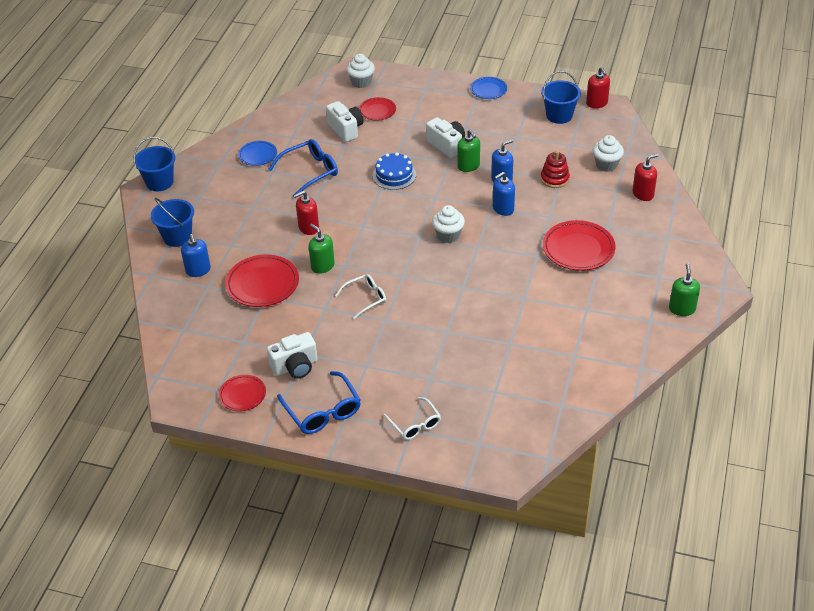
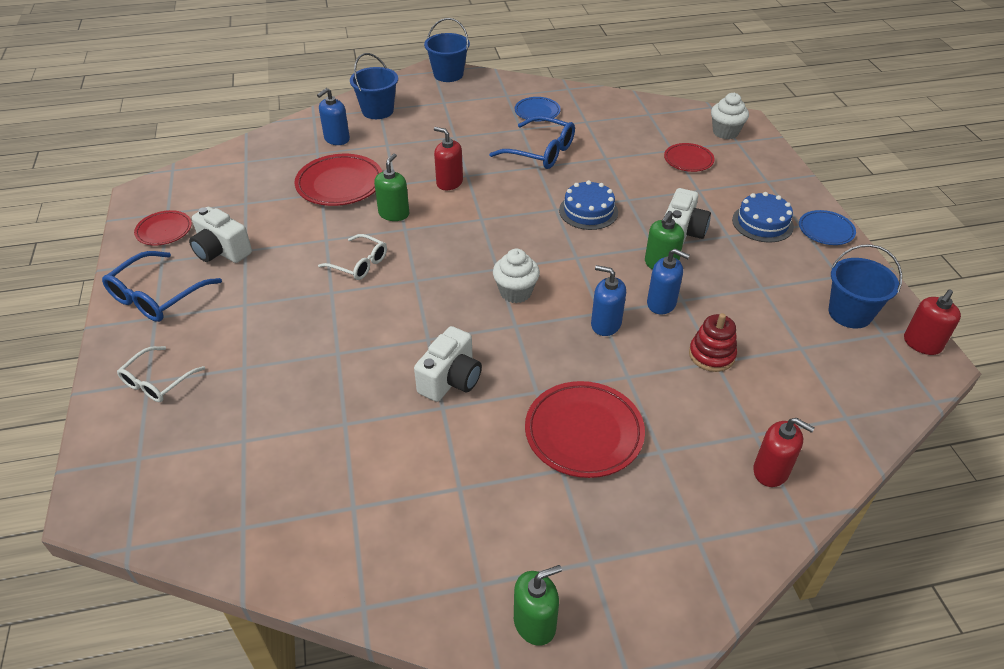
camera: 60 degrees right, 0 degrees up
white camera [326,101,363,142] -> white camera moved to [414,326,482,402]
white cupcake [593,135,624,172] -> none
none -> blue cake [732,192,794,242]

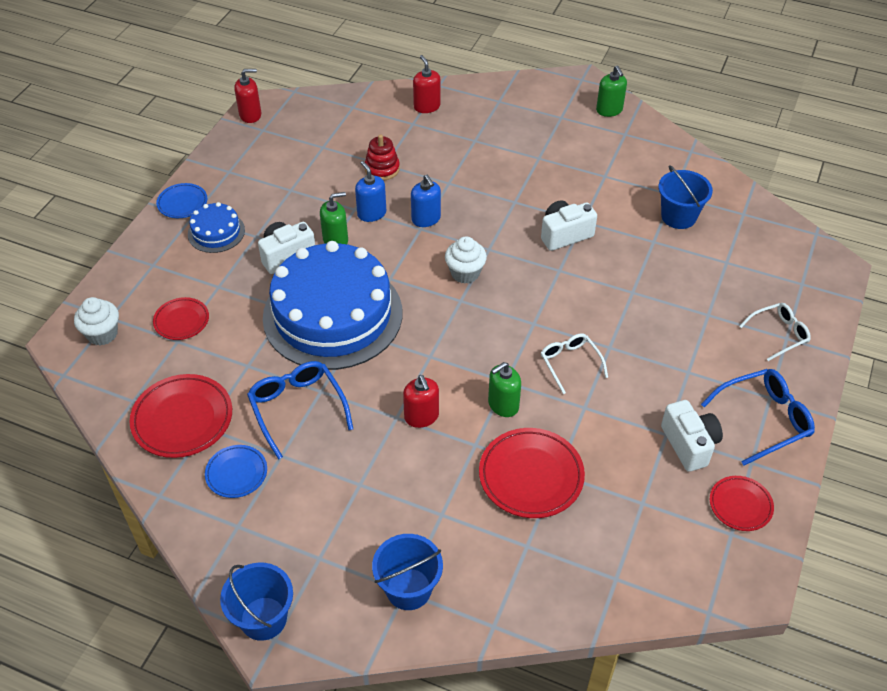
camera: 145 degrees left, 5 degrees up
blue soap dispenser [317,88,350,145] -> none
green soap dispenser [514,565,562,646] -> green soap dispenser turned 120 degrees counterclockwise [596,66,627,117]
red plate [525,381,645,478] -> red plate moved to [129,374,232,458]
blue cake [559,180,618,230] -> blue cake [263,241,402,370], size x2.30
blue bucket [829,244,902,329] -> blue bucket moved to [658,165,713,229]

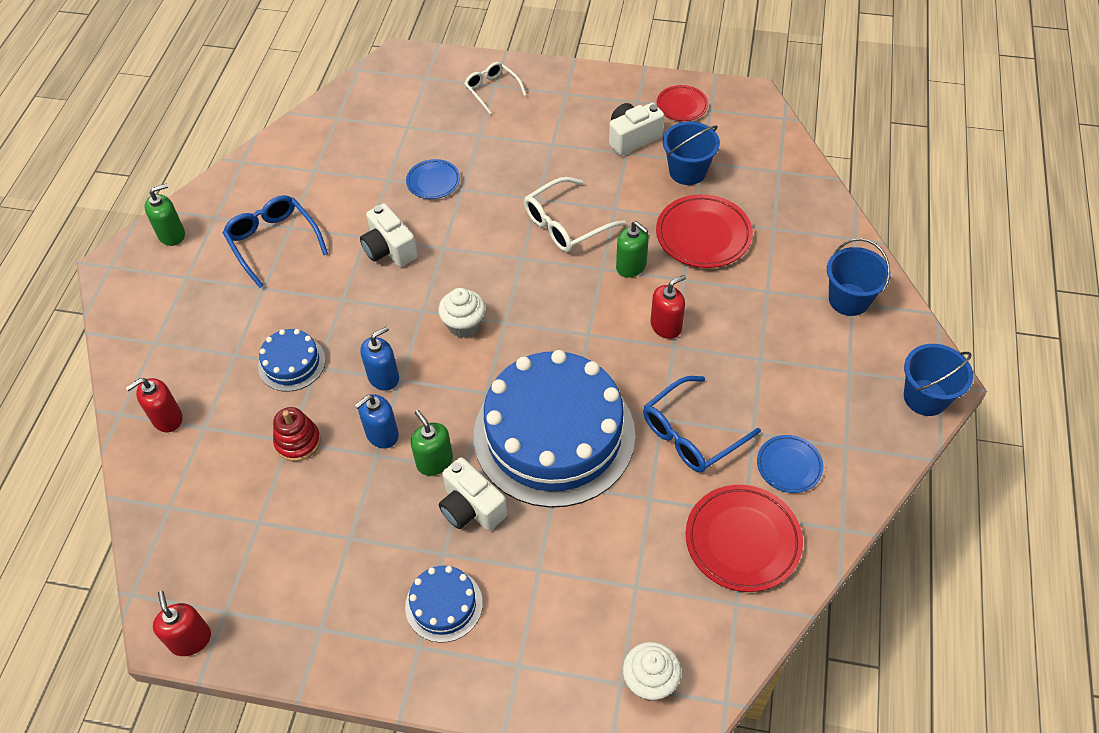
camera: 100 degrees left, 5 degrees up
red plate [153,297,209,340] -> none
blue plate [156,183,208,218] -> blue plate moved to [406,159,460,199]
white glasses [541,333,608,394] -> white glasses [524,177,626,252], size x1.51
blue bucket [658,165,713,229] -> blue bucket moved to [663,122,720,185]
blue glasses [701,369,815,465] -> blue glasses moved to [223,195,328,288]
none -> blue cake [258,329,326,392]

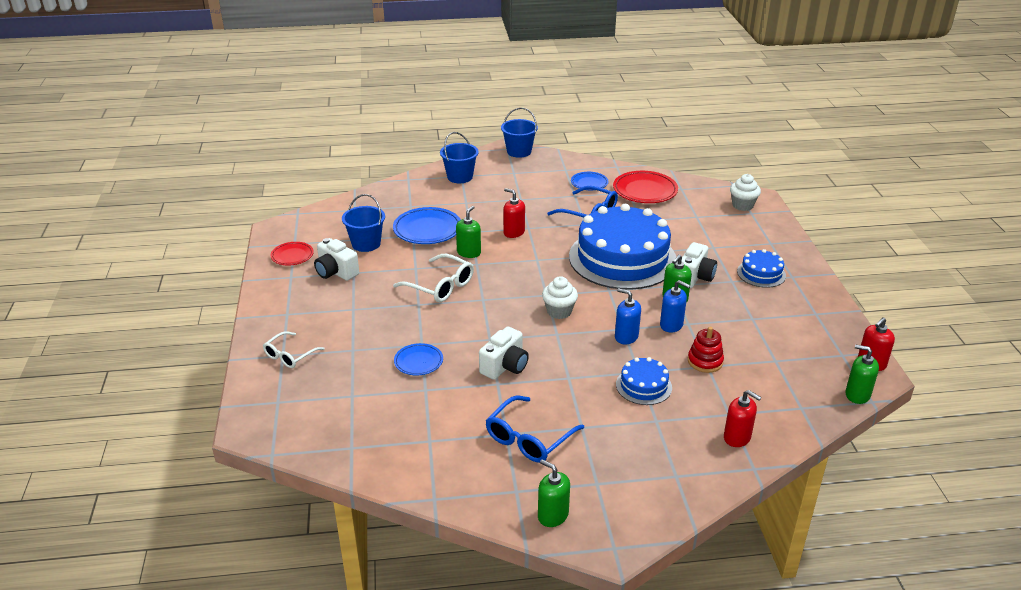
camera: 110 degrees left, 20 degrees down
red plate [656,194,753,268] -> blue plate [393,207,461,244]
none -> green soap dispenser [845,345,879,404]

